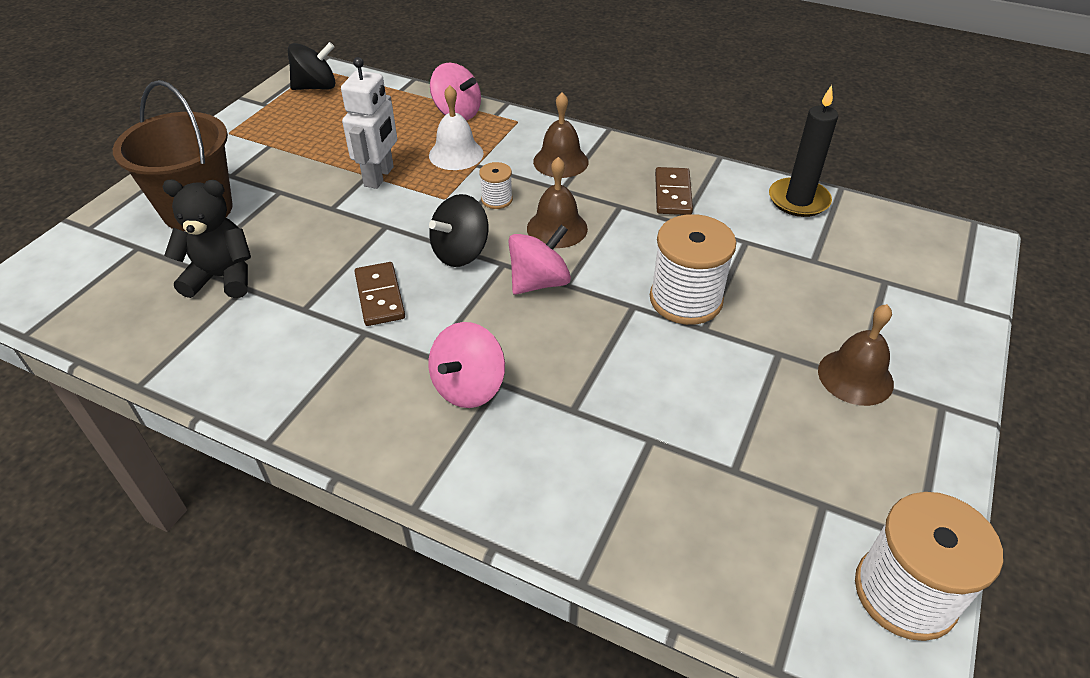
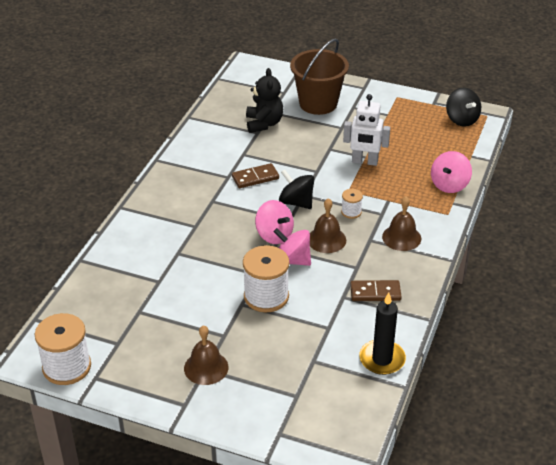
camera: 85 degrees right, 5 degrees down
white bell [429,85,484,170] -> none
pink spinning top [429,322,505,408] -> pink spinning top moved to [273,228,311,266]

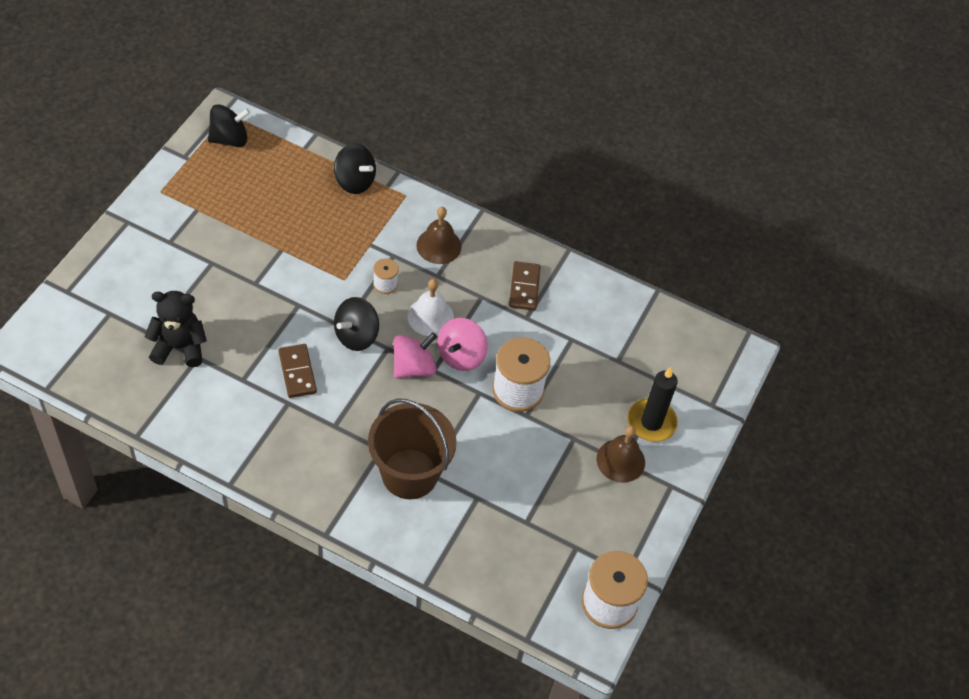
camera: 90 degrees left, 15 degrees up
brown bucket [290,39,349,115] -> brown bucket moved to [368,398,456,499]
brown bell [310,198,346,253] -> white bell [407,279,454,336]
white robot [343,94,390,166] -> none
black candle [359,292,406,375] -> black candle moved to [627,367,678,442]
pink spinning top [431,151,472,193] -> black spinning top [334,144,376,194]

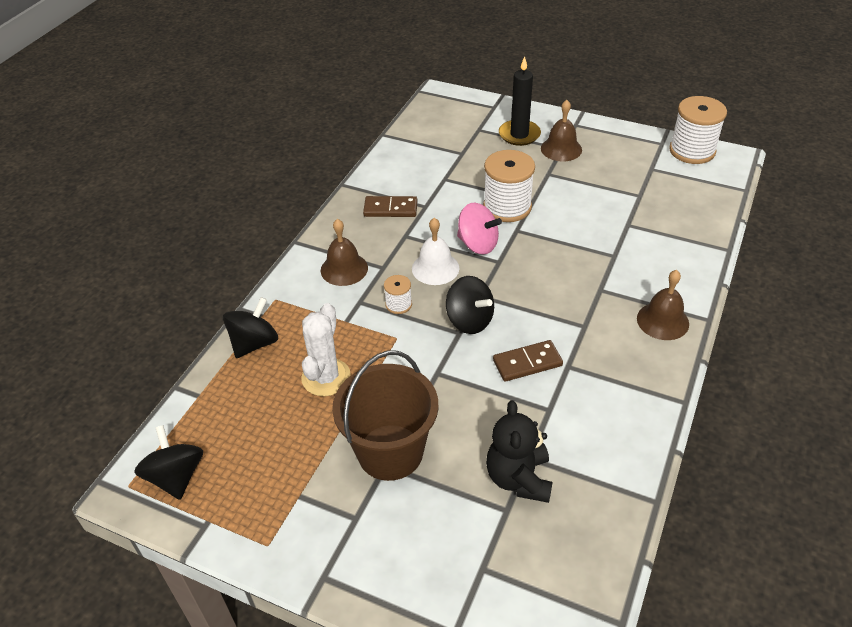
camera: 85 degrees left, 10 degrees down
brown bucket [368,398,456,499] -> brown bucket moved to [332,350,438,481]
pink spinning top [393,333,437,378] -> none
none -> white cactus [301,303,351,396]
none -> brown bell [637,270,689,340]

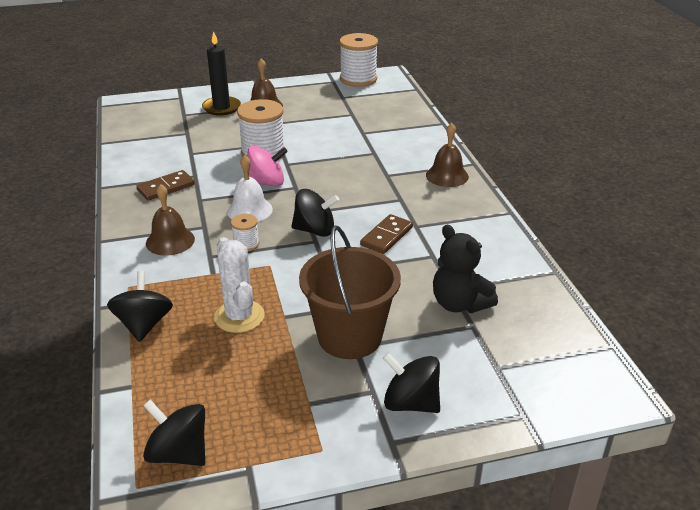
camera: 40 degrees left, 10 degrees down
none -> black spinning top [383,353,440,413]

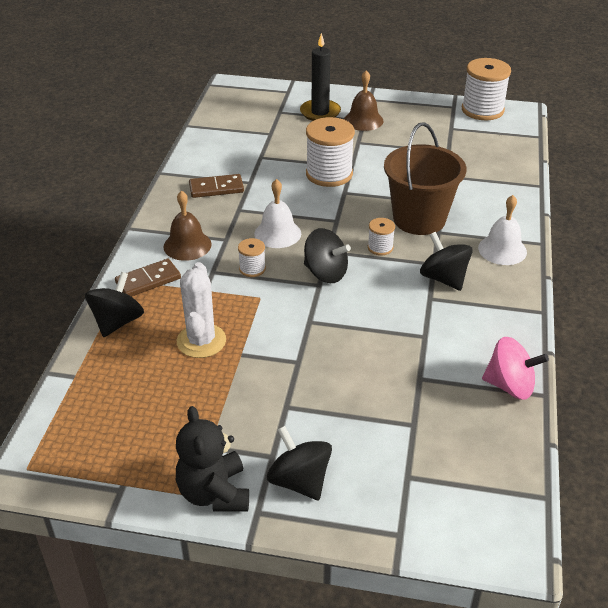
camera: 25 degrees right, 5 degrees up
black spinning top [143,400,205,466] -> black spinning top moved to [420,232,473,291]
pink spinning top [247,146,288,187] -> pink spinning top moved to [482,337,549,400]
brown bucket [299,225,401,359] -> brown bucket moved to [384,122,466,235]
brown domino [360,214,413,254] -> brown domino moved to [115,259,181,297]
brown bell [426,123,469,187] -> white bell [478,195,527,265]
black teddy bear [433,225,498,313] -> black teddy bear moved to [176,406,249,511]
none -> white spool [368,218,395,256]

